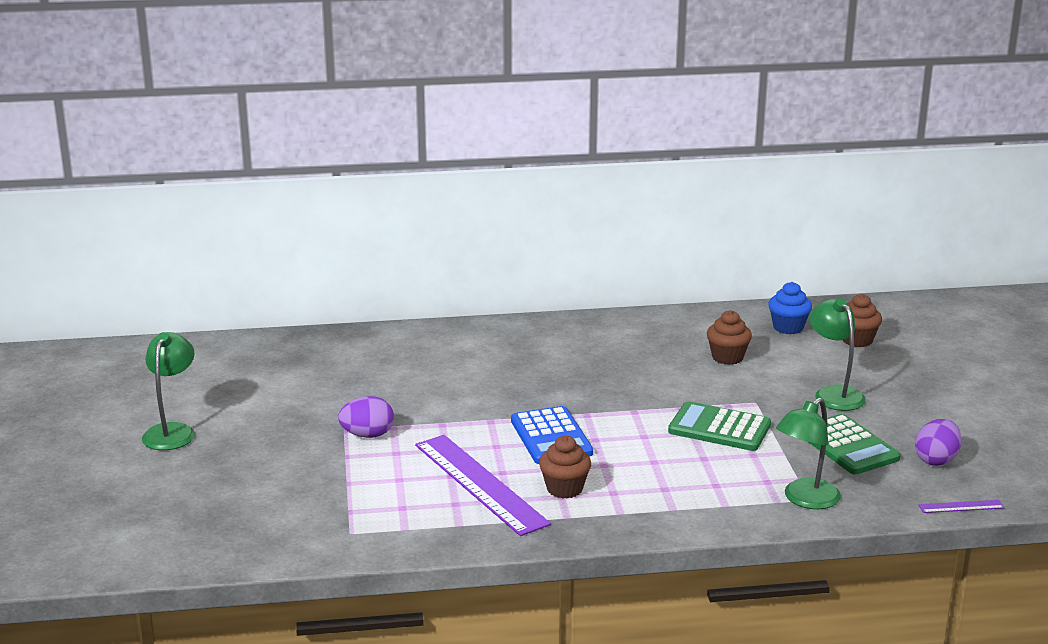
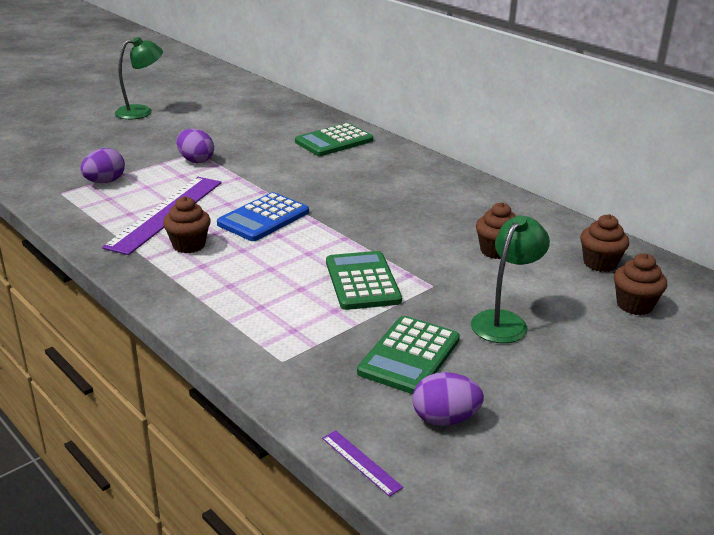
camera: 55 degrees right, 5 degrees up
blue cupcake [768,282,812,334] -> brown cupcake [580,214,629,272]
green lamp [776,398,841,509] -> none
none -> purple egg [80,148,125,183]
none -> green calculator [295,123,373,156]

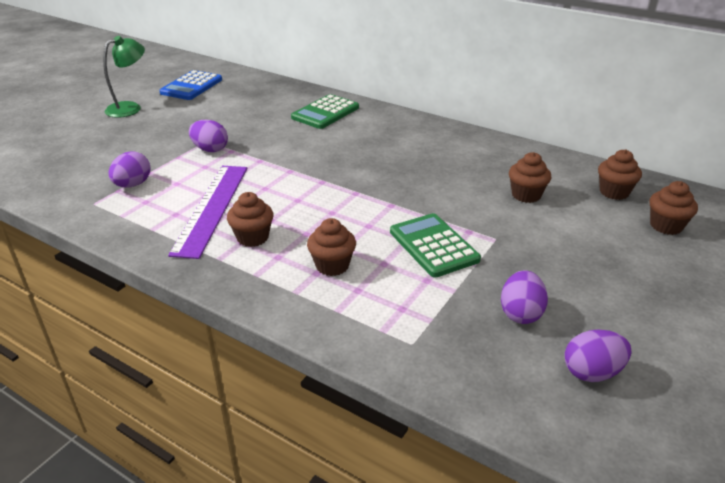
camera: 15 degrees left, 5 degrees up
blue calculator [217,192,309,241] -> blue calculator moved to [159,70,222,100]
purple ruler [322,430,403,497] -> none
green calculator [357,316,460,394] -> purple egg [501,270,548,324]
green lamp [471,215,550,343] -> none
none -> brown cupcake [307,218,356,276]

